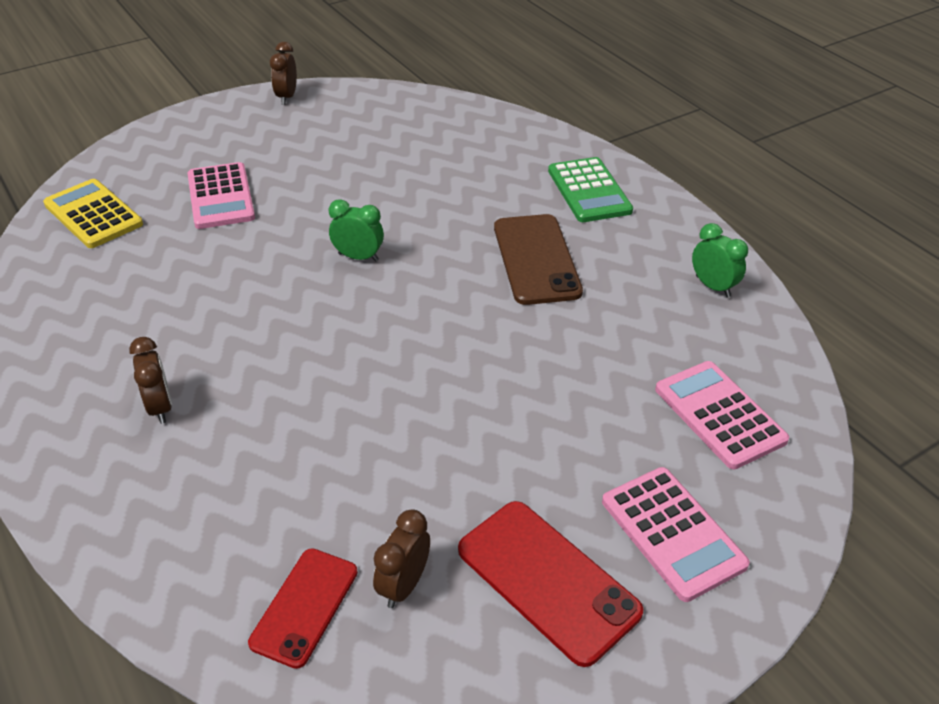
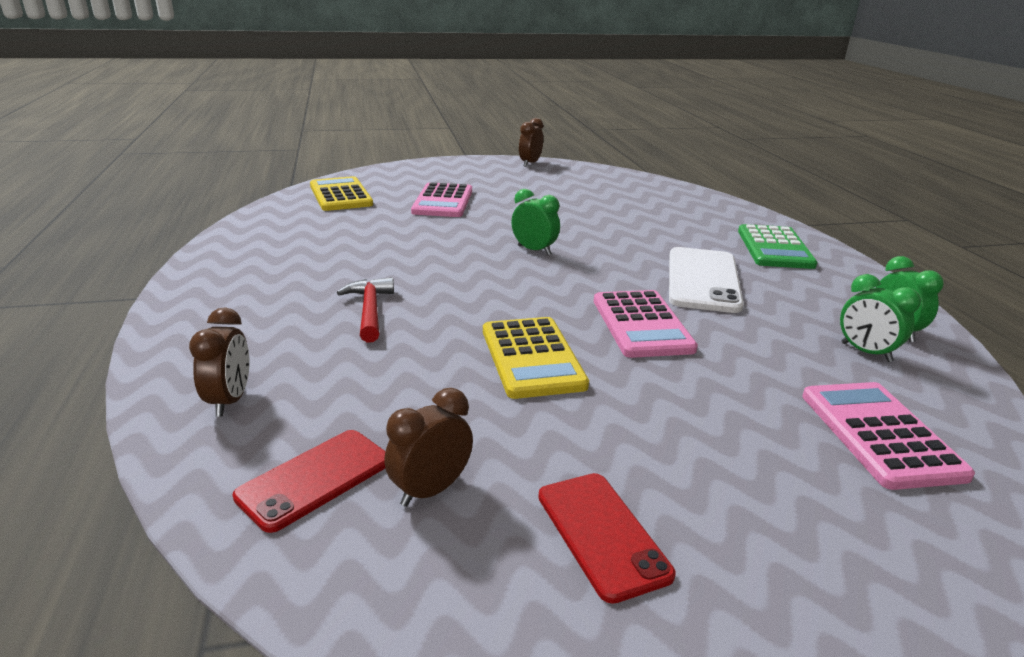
camera: 20 degrees right, 15 degrees down
brown clock [129,337,172,424] -> brown clock moved to [189,307,249,417]
red phone [458,501,643,667] -> red phone [538,473,676,604], size x0.66
brown phone [494,214,583,305] -> white phone [669,247,744,313]
pink calculator [602,467,750,602] -> pink calculator moved to [594,290,698,358]
none -> red hammer [337,277,394,343]
none -> yellow calculator [483,317,589,399]
none -> green clock [840,274,921,362]

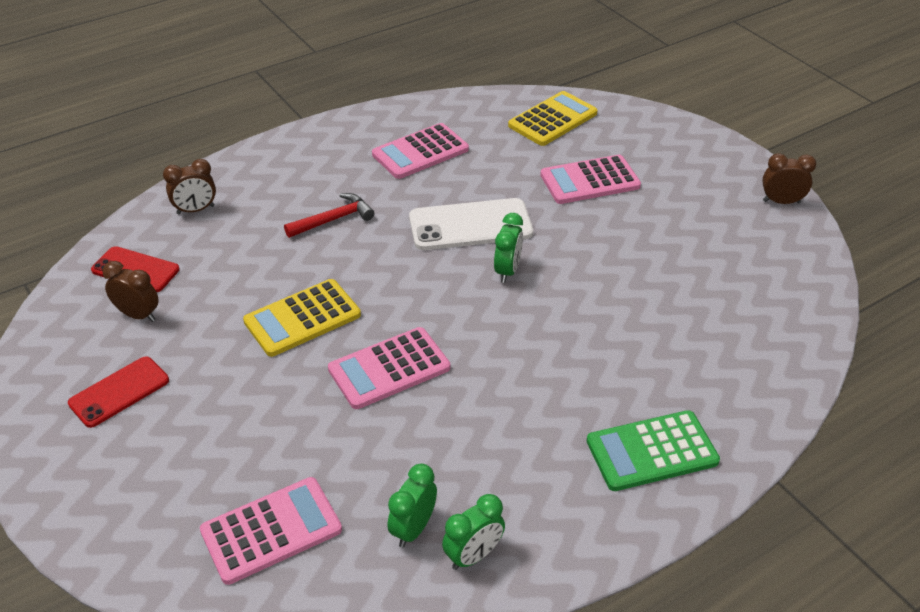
camera: 70 degrees right, 15 degrees up
white phone [669,247,744,313] -> white phone moved to [409,198,533,250]
none -> pink calculator [372,123,469,179]

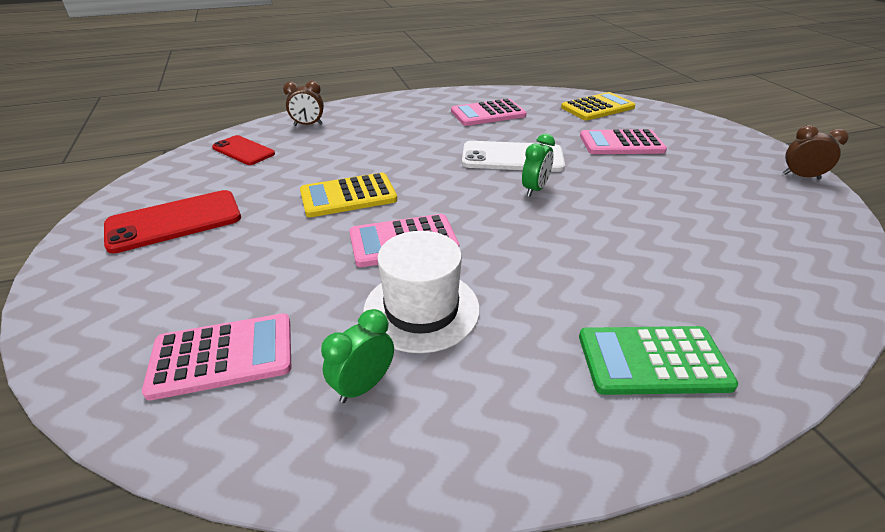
camera: 15 degrees right, 5 degrees down
red phone [68,356,169,428] -> red phone [104,190,241,253], size x1.52
brown clock [103,261,159,322] -> none
red hammer [284,193,374,238] -> none
green clock [442,494,505,570] -> none
none -> white hat [363,231,480,353]

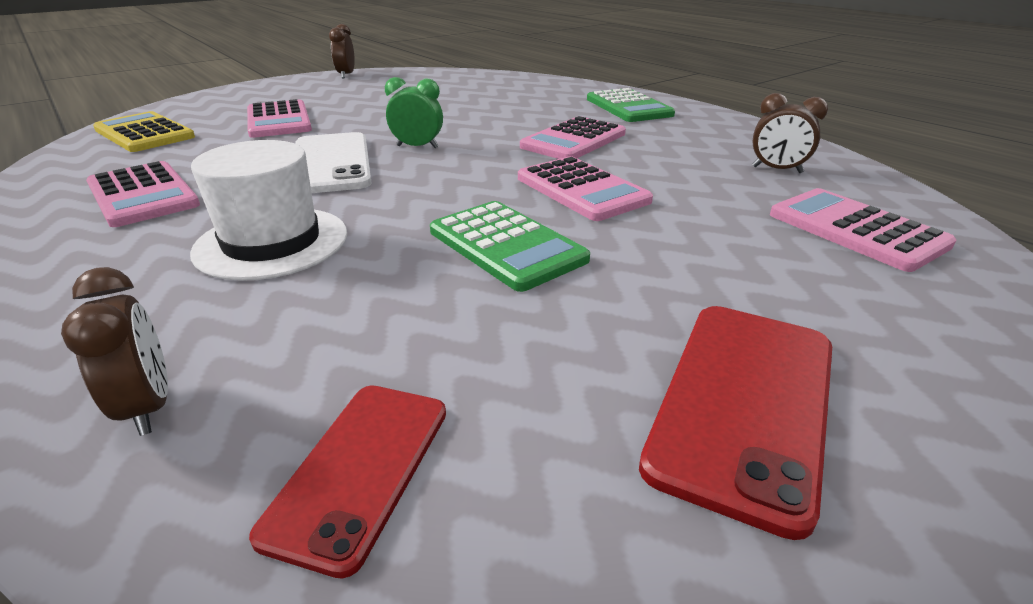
camera: 110 degrees left, 5 degrees down
red phone [104,190,241,253] -> red phone turned 75 degrees clockwise [639,306,832,540]
yellow calculator [300,173,397,217] -> green calculator [430,201,590,292]
green clock [321,309,394,403] -> brown clock [752,93,828,173]
white hat [363,231,480,353] -> white hat moved to [190,140,347,281]
none -> pink calculator [520,116,626,159]

